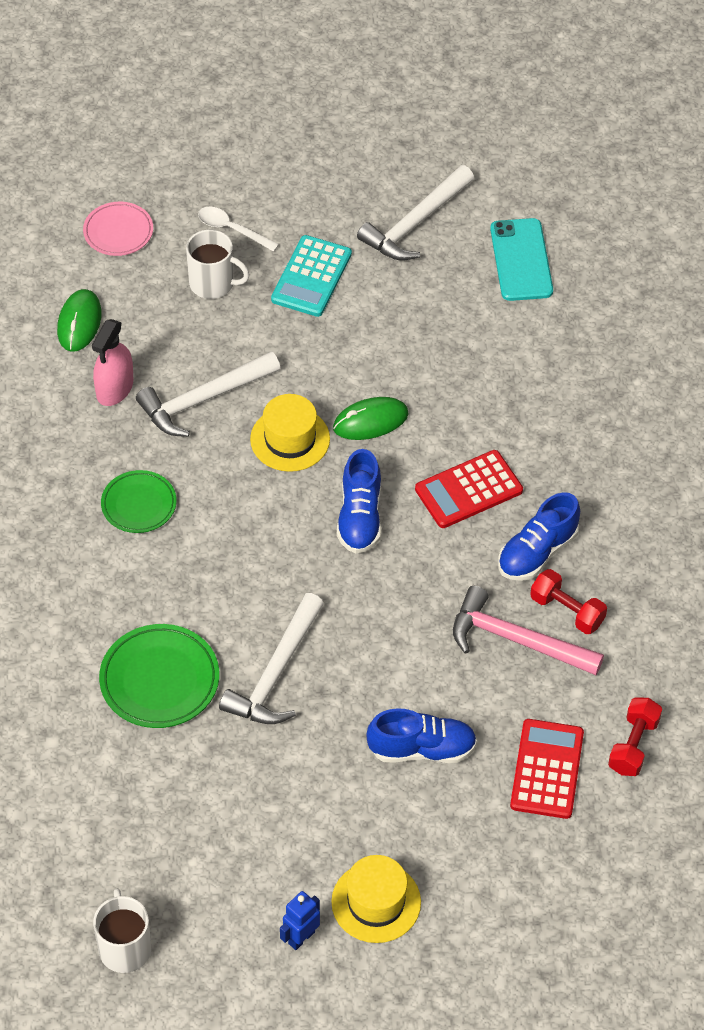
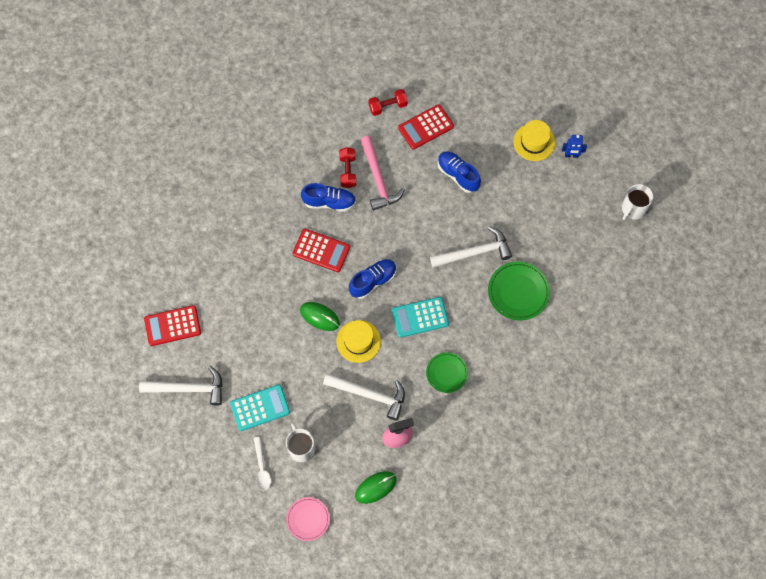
camera: 130 degrees left, 15 degrees up
turquoise phone [490,218,553,301] -> red calculator [144,305,201,346]
none -> turquoise calculator [392,297,449,338]

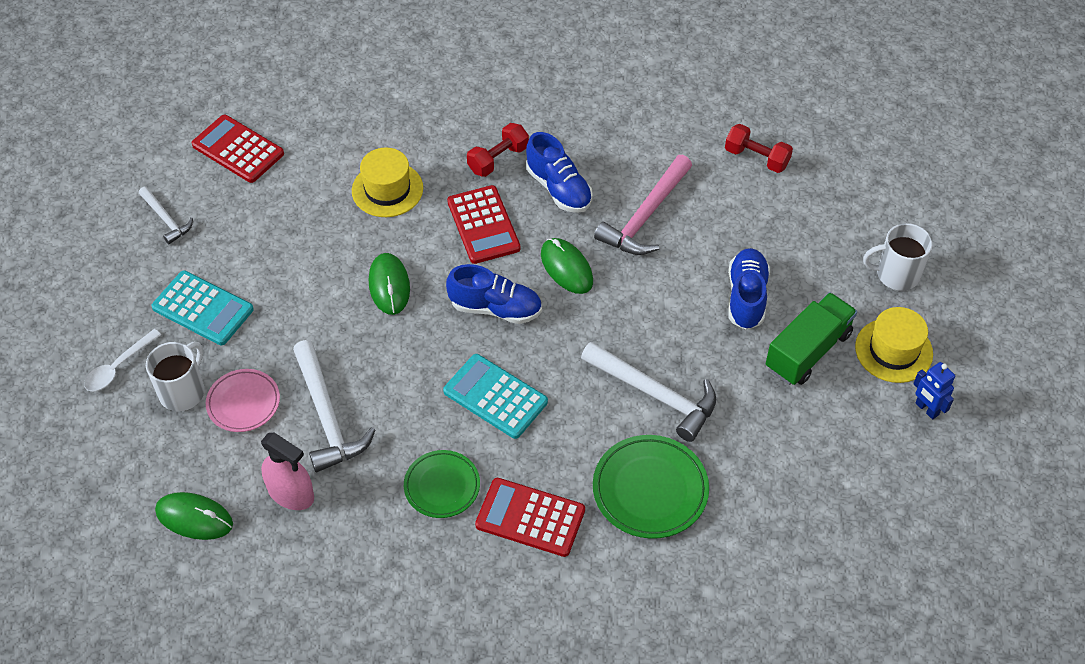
camera: 50 degrees right, 15 degrees down
white hammer [139,366,222,405] -> white hammer [139,187,193,244], size x0.56
pink plate [286,497,330,541] -> pink plate moved to [206,369,280,432]
yellow hat [336,320,381,363] -> yellow hat moved to [352,147,423,217]
red dumbbell [339,147,356,188] -> red dumbbell moved to [467,123,529,177]
red calculator [398,104,454,150] -> red calculator moved to [475,478,585,557]
white mug [622,184,653,220] -> white mug moved to [863,223,933,291]
none -> green mouse [541,238,593,294]
none -> green truck [766,292,857,385]

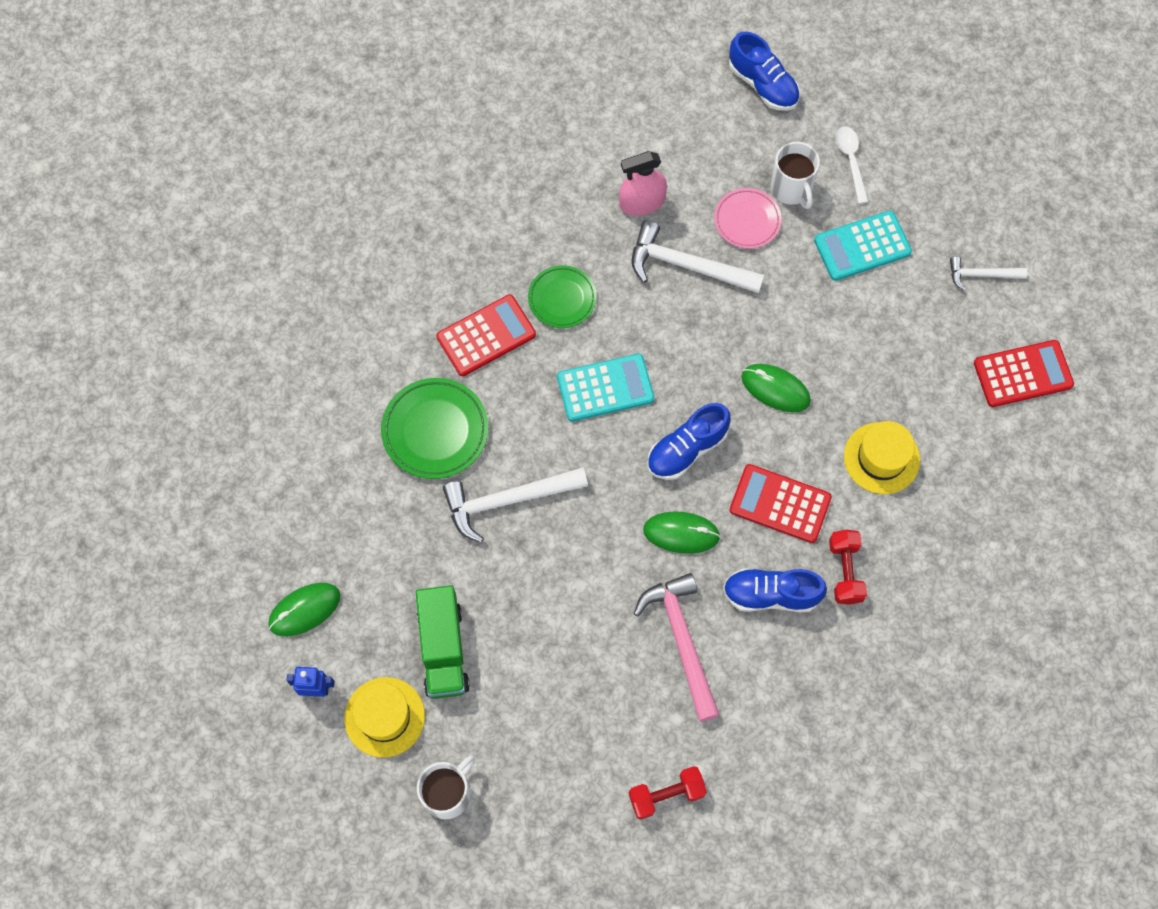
camera: 130 degrees right, 15 degrees up
green mouse [155,492,233,540] -> green mouse moved to [268,583,341,637]
blue shoe [728,248,770,330] -> blue shoe moved to [729,32,800,111]

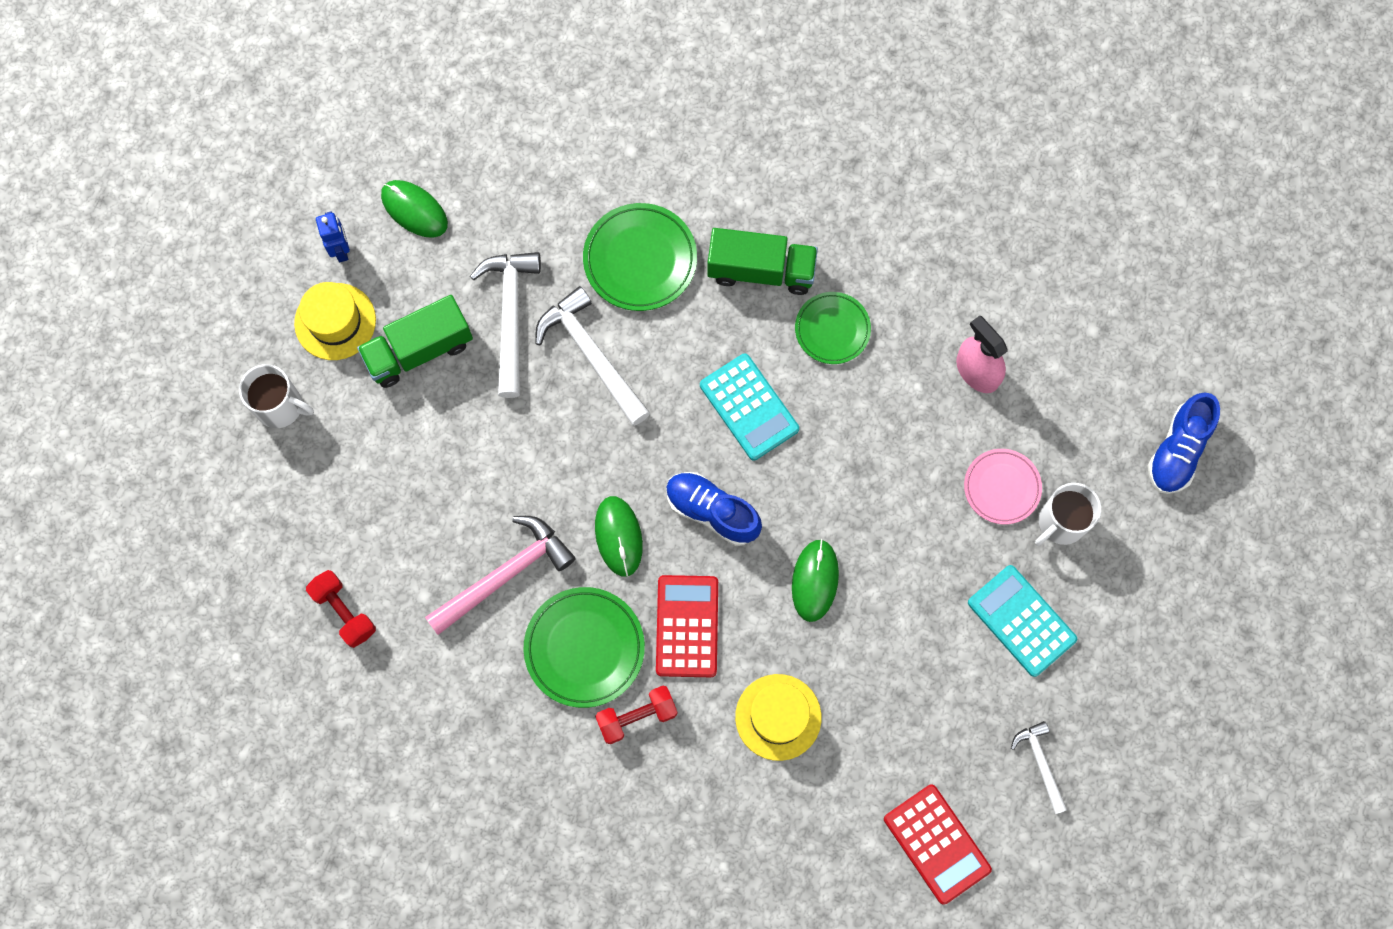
camera: 70 degrees right, 5 degrees up
red calculator [436,295,536,376] -> green truck [707,228,818,295]
white hammer [632,220,765,293] -> white hammer moved to [470,252,541,398]
blue shoe [723,568,827,612] -> green plate [523,587,645,708]
white spoon [835,126,869,204] -> none

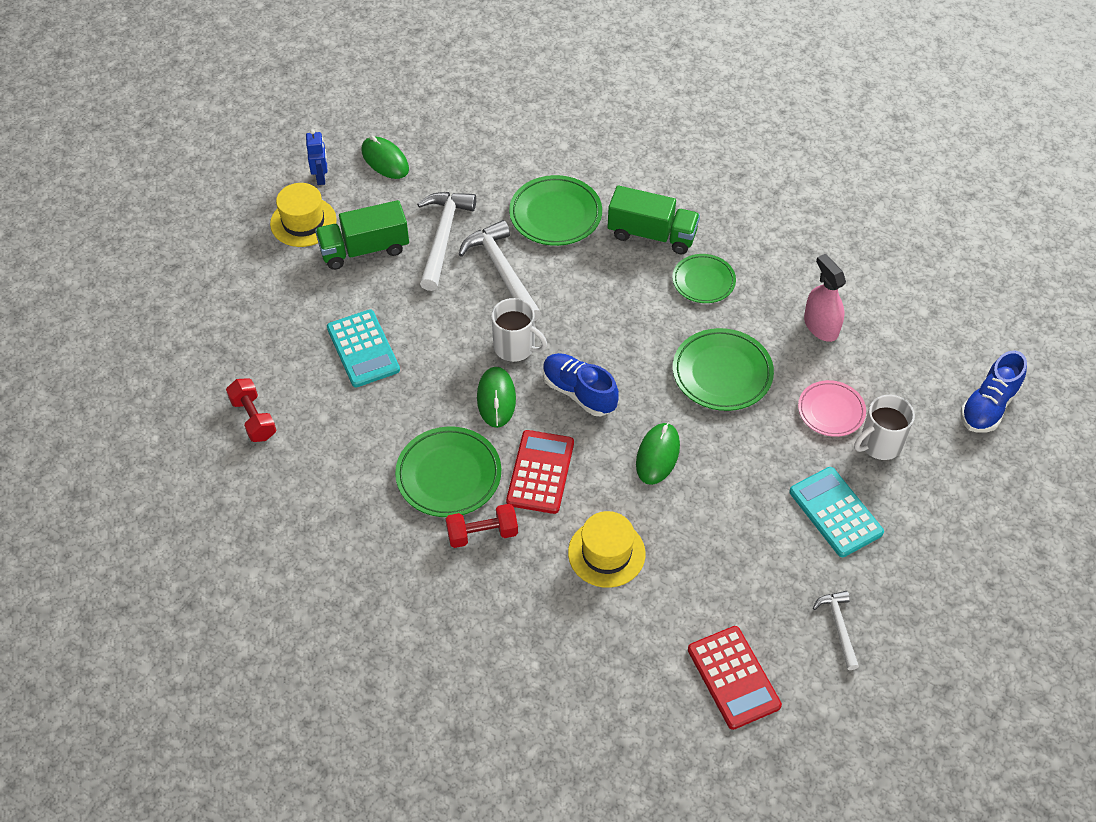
camera: 10 degrees right, 20 degrees down
white mug [239,364,314,428] -> white mug moved to [491,298,547,362]
pink hammer [425,516,576,635] -> none
turquoise calculator [700,353,799,461] -> turquoise calculator moved to [327,309,400,387]
none -> green plate [673,328,774,411]

